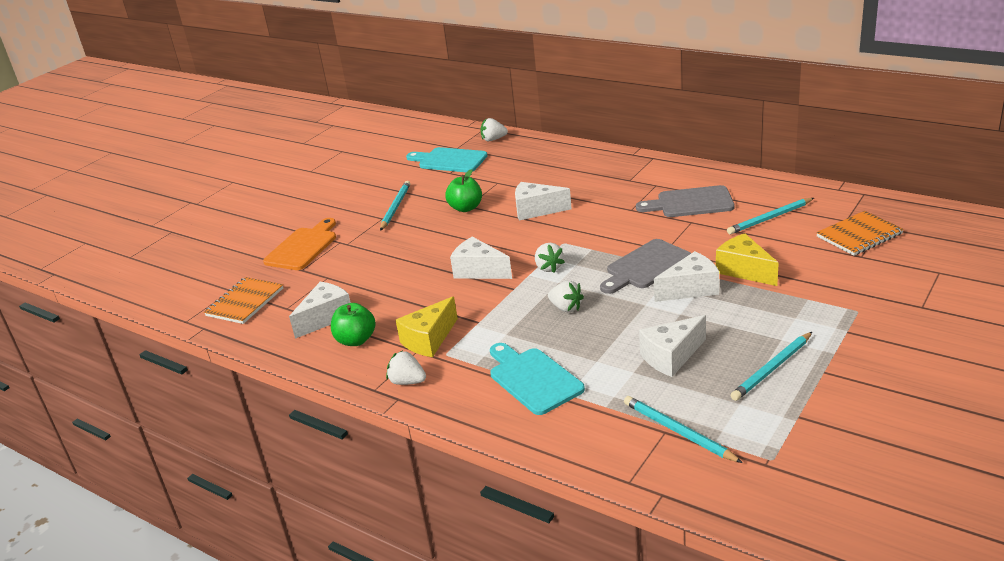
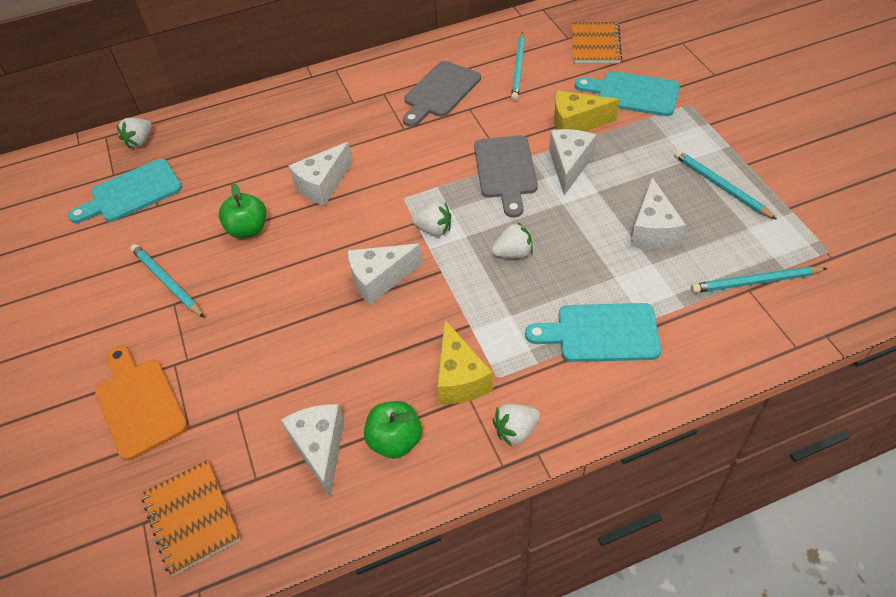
camera: 55 degrees left, 20 degrees up
turquoise pencil [730,332,812,401] -> turquoise pencil turned 150 degrees clockwise [674,150,777,220]
none -> turquoise cutting board [575,71,680,116]

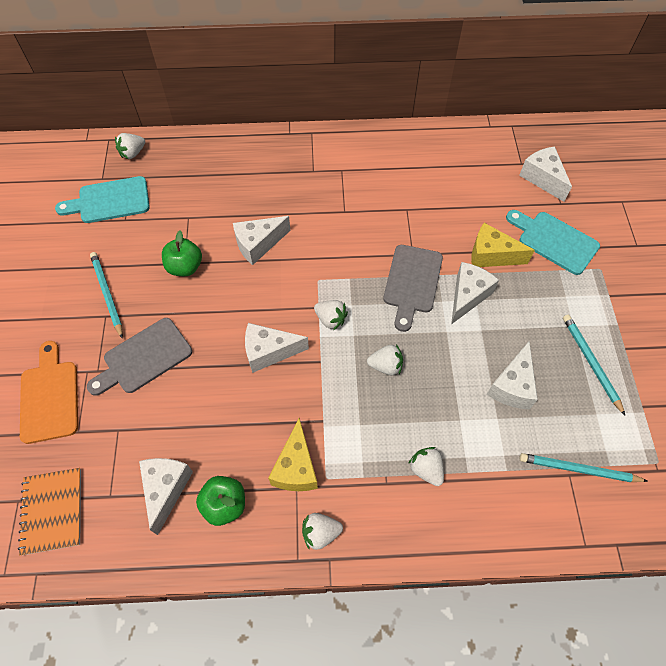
camera: 15 degrees right, 10 degrees up
grey cutting board [403,61,481,127] -> grey cutting board moved to [87,318,192,396]
turquoise pencil [511,32,525,101] -> none
turquoise cutting board [525,303,661,362] -> white strawberry [408,447,444,486]
orange notebook [572,22,622,63] -> white cheese [519,146,572,202]

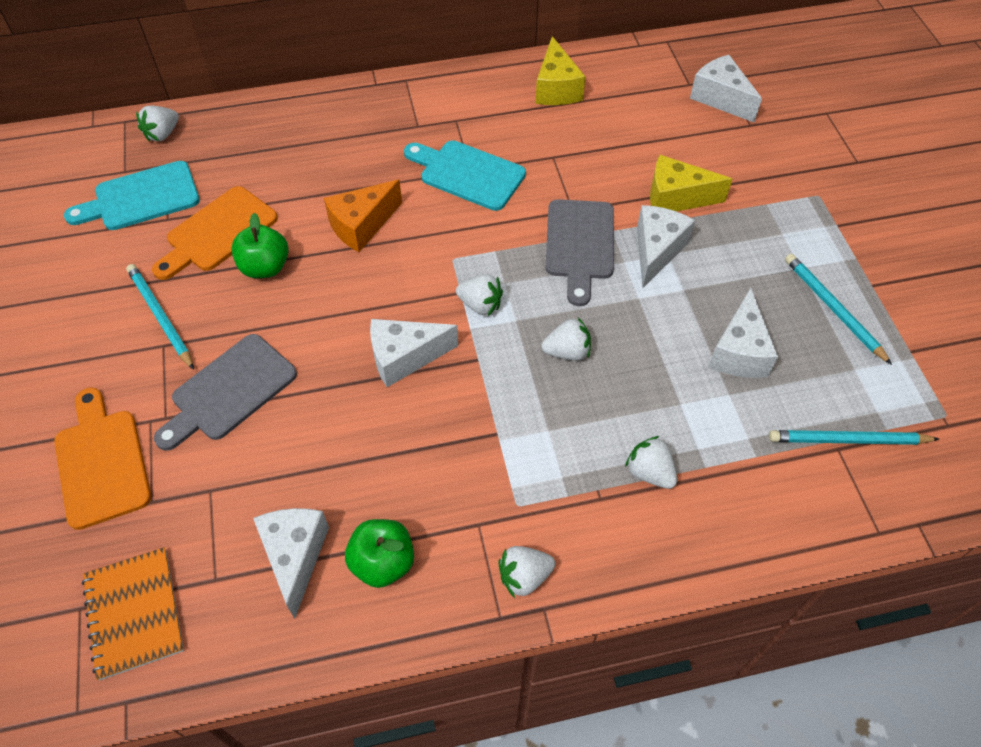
camera: 10 degrees left, 5 degrees down
white cheese [233,216,290,265] -> orange cheese [324,180,402,252]
yellow cheese [268,418,318,491] -> yellow cheese moved to [535,36,586,105]
turquoise cutting board [506,210,600,275] -> turquoise cutting board moved to [404,140,526,211]
none -> orange cutting board [152,186,278,280]

